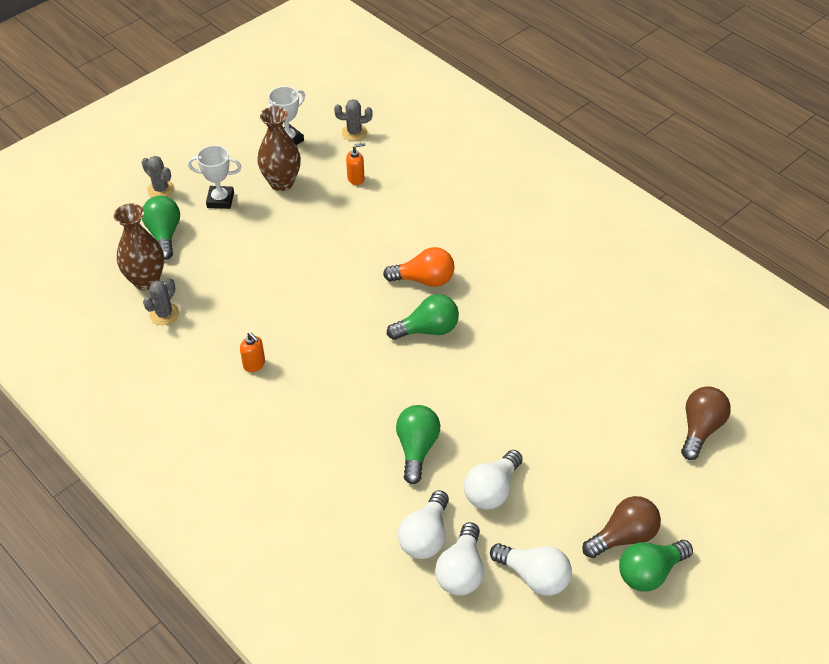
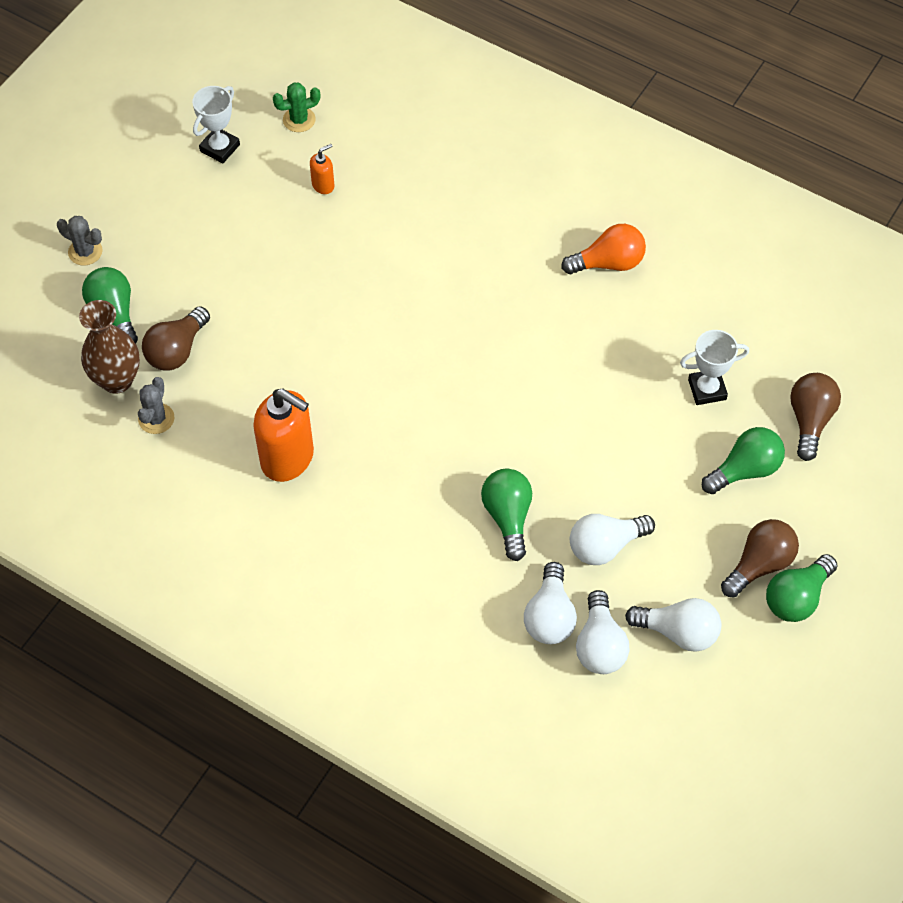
camera: 15 degrees left, 10 degrees up
white trophy [188,145,241,209] -> white trophy moved to [680,330,749,405]
orange soap dispenser [240,332,265,372] -> orange soap dispenser [253,388,314,482], size x2.16
brown vase [257,106,301,191] -> none
grey cactus [334,99,373,141] -> green cactus [273,82,320,132]
orange light bulb [383,247,454,287] -> orange light bulb moved to [561,224,646,274]
green light bulb [387,294,459,340] -> green light bulb moved to [702,427,785,494]
white light bulb [464,450,523,510] -> white light bulb turned 45 degrees clockwise [570,514,655,565]
none -> brown light bulb [142,306,210,370]

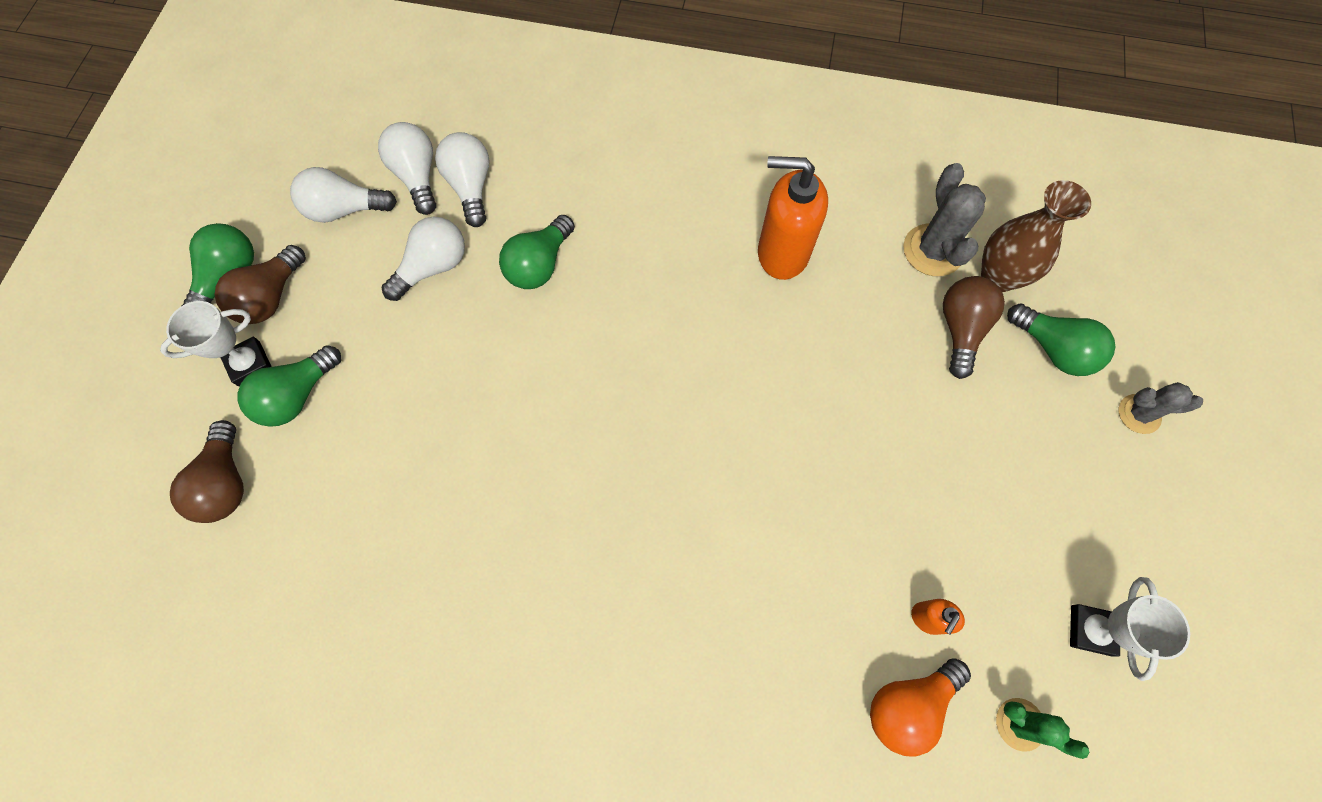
camera: 160 degrees right, 10 degrees up
grey cactus [138,377,174,434] -> grey cactus [903,163,986,276], size x1.56
green cactus [273,82,320,132] -> green cactus turned 75 degrees clockwise [996,698,1089,759]
green light bulb [481,469,532,561] -> green light bulb turned 60 degrees clockwise [499,215,575,289]
orange light bulb [561,224,646,274] -> orange light bulb moved to [870,658,971,756]
white trophy [680,330,749,405] -> white trophy moved to [160,301,272,386]

